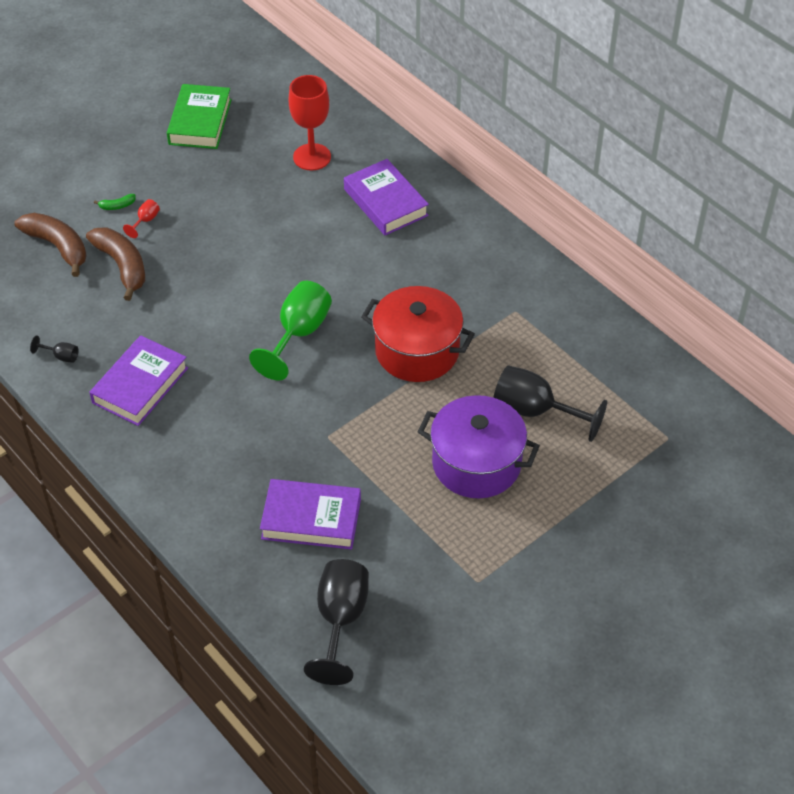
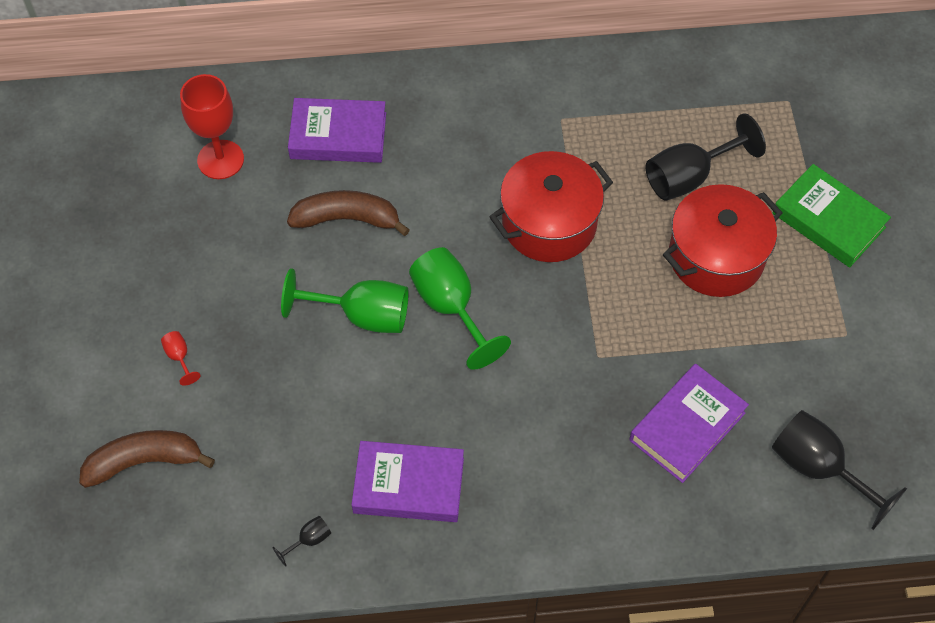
camera: 55 degrees left, 10 degrees up
brown banana [86,228,145,301] -> brown banana moved to [287,190,410,236]
purple book [89,335,188,426] -> purple book turned 60 degrees counterclockwise [351,441,464,522]
green banana [94,194,136,210] -> none
green book [167,84,232,149] -> green book moved to [773,164,891,268]
purple pot [418,395,540,498] -> red pot [663,184,783,297]
none -> green goblet [281,268,409,333]

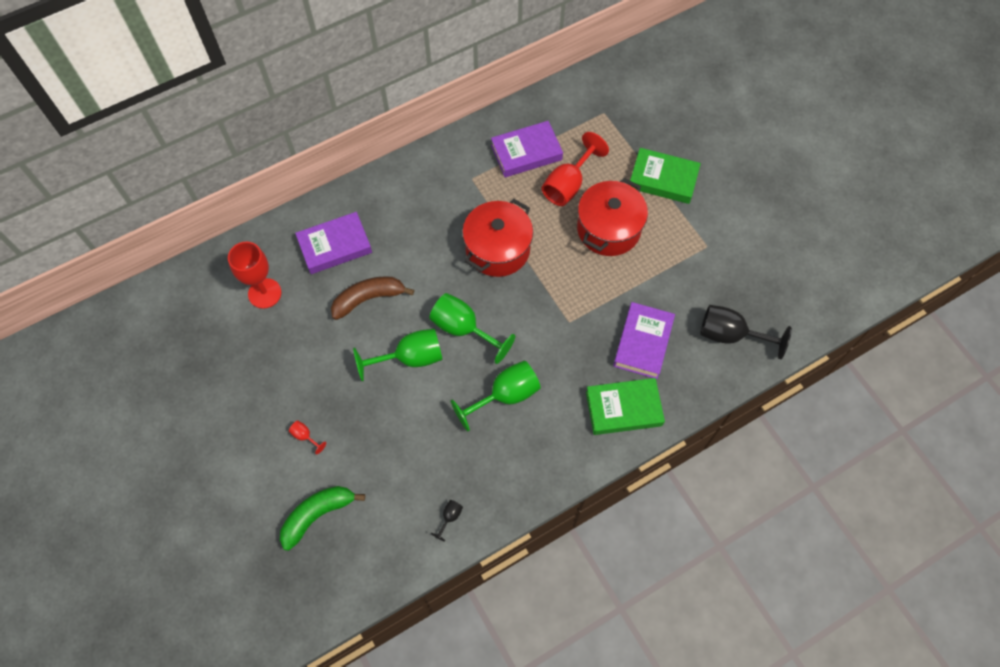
camera: 25 degrees left, 5 degrees up
brown banana [79,430,215,488] -> green banana [280,486,365,551]
purple book [351,441,464,522] -> purple book moved to [491,121,563,177]
black goblet [646,113,766,201] -> red goblet [541,132,609,206]
none -> green goblet [451,361,541,431]
none -> green book [586,378,665,435]

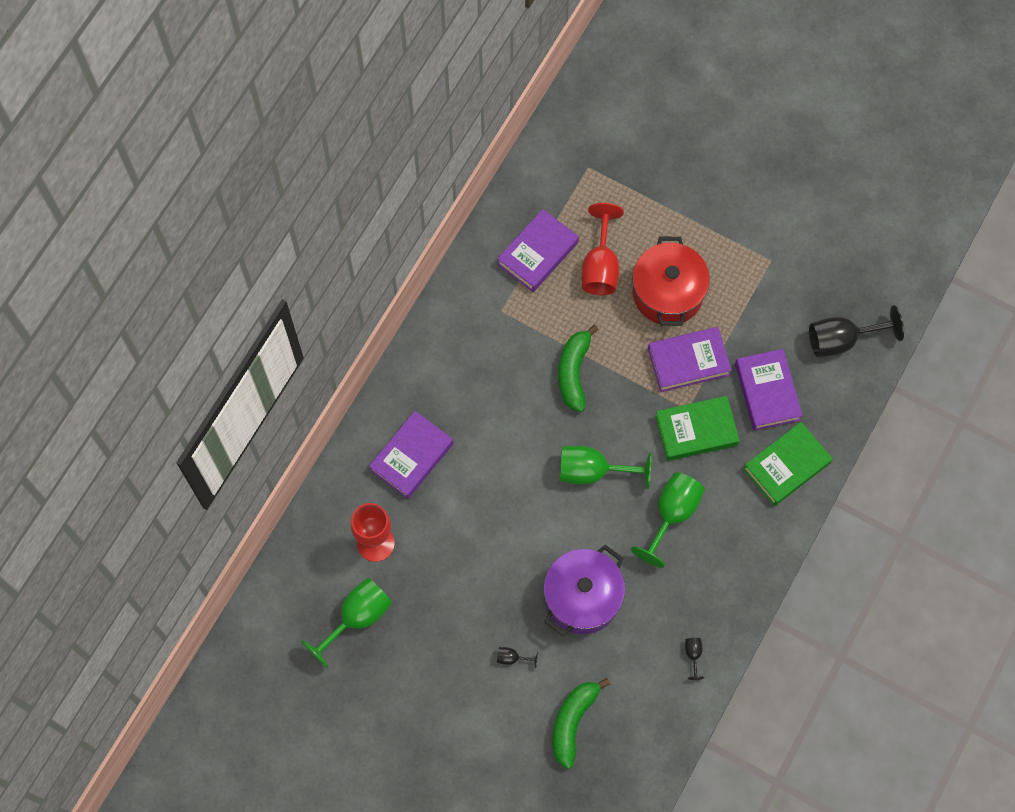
camera: 30 degrees left, 5 degrees up
red goblet [289,421,326,455] -> black goblet [497,647,538,669]
brown banana [331,276,414,320] -> none
green goblet [353,329,442,381] -> green goblet moved to [301,578,392,668]
red pot [462,199,533,277] -> green banana [558,325,599,412]
green book [630,148,701,204] -> green book moved to [655,396,740,461]
none -> purple pot [544,545,625,636]
none -> purple book [648,327,732,392]

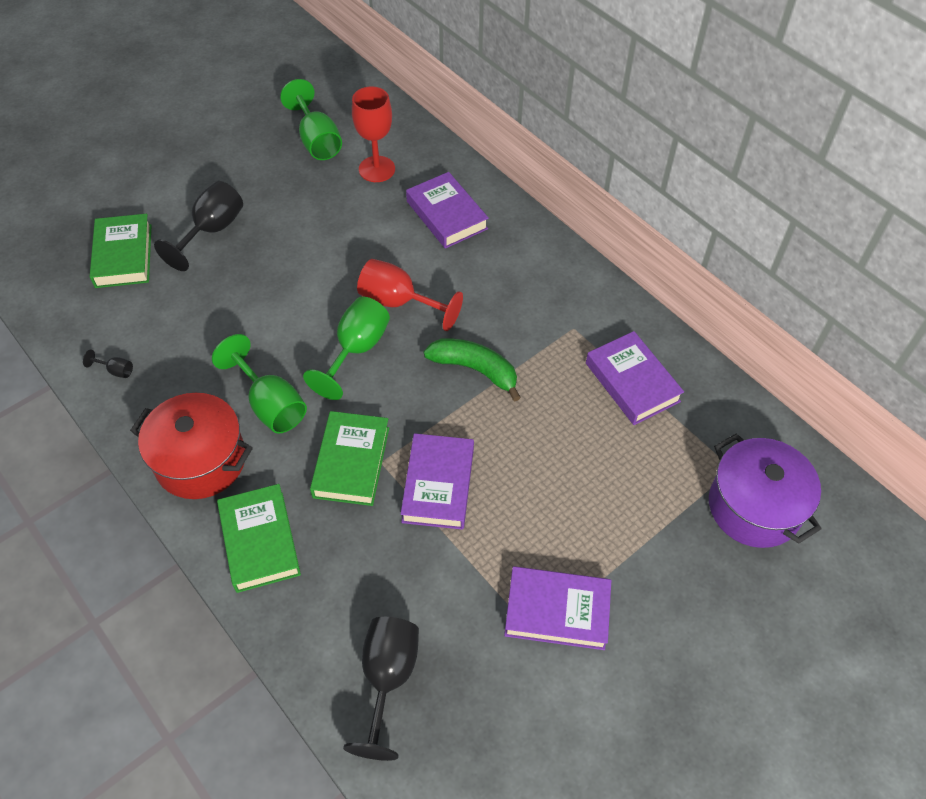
camera: 110 degrees right, 15 degrees down
black goblet [497,647,538,669] -> black goblet [154,181,243,271], size x2.31
purple pot [544,545,625,636] -> purple pot moved to [709,433,822,548]
green banana [553,678,610,769] -> green book [90,214,152,288]
red goblet [582,203,624,295] -> red goblet moved to [357,259,463,331]
red pot [632,236,710,326] -> red pot moved to [130,393,253,499]
purple book [735,349,803,431] -> purple book moved to [504,566,611,650]

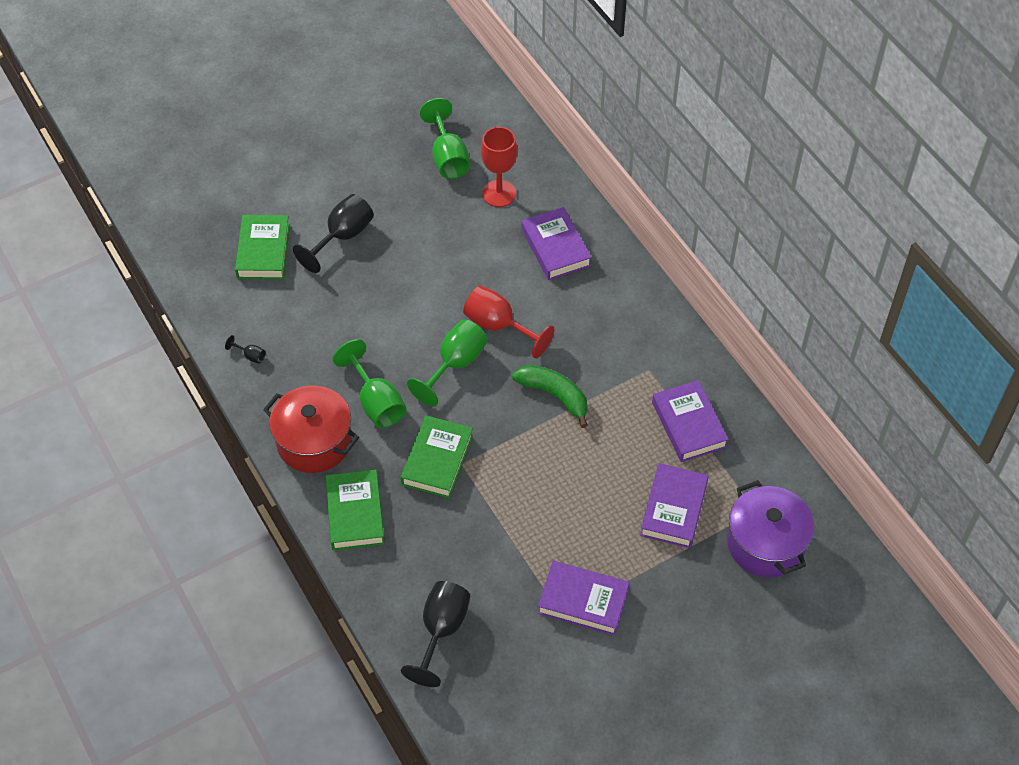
camera: 10 degrees right, 0 degrees up
purple book [401,433,474,530] -> purple book moved to [640,463,709,548]

